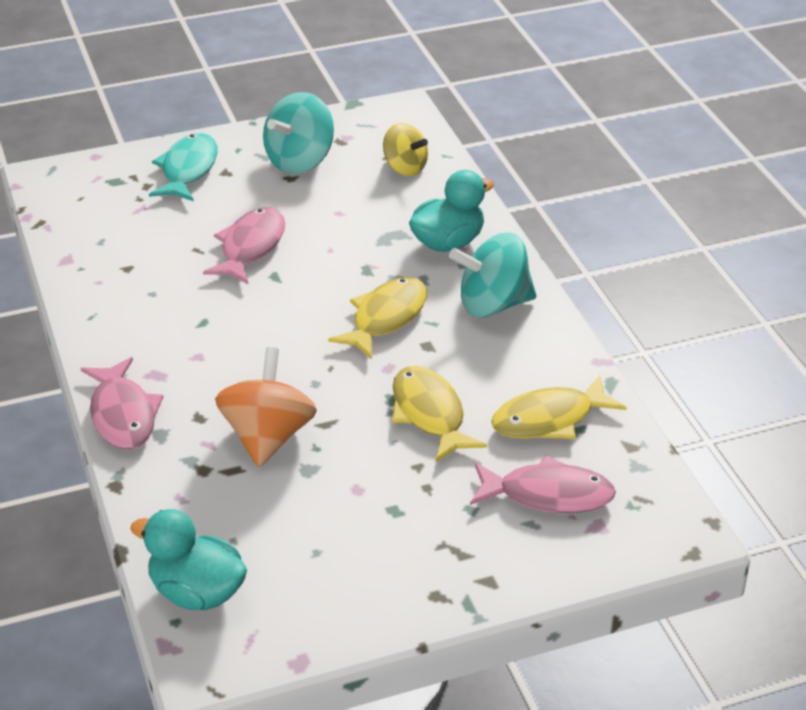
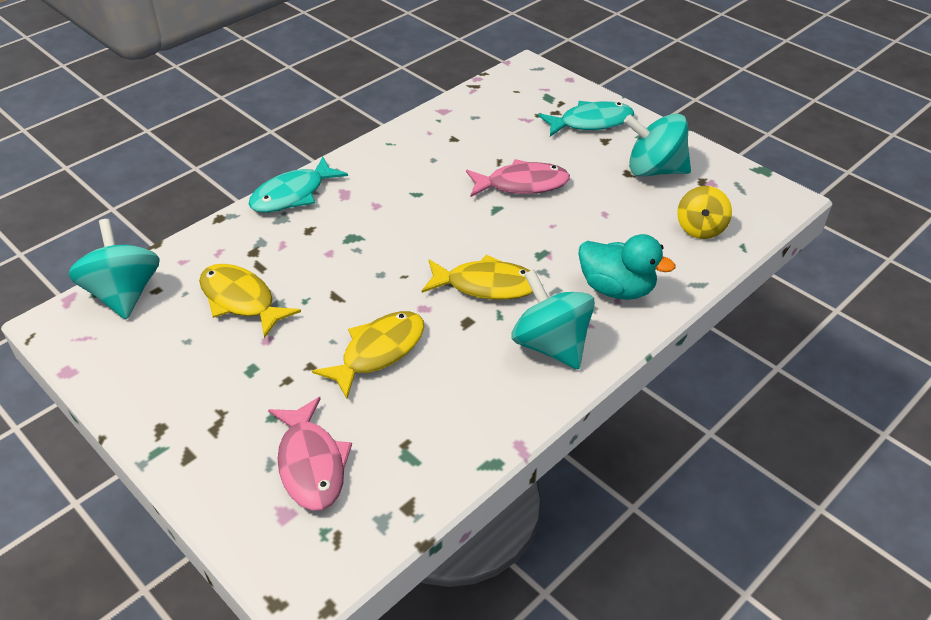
camera: 65 degrees right, 5 degrees up
pink fish [80,357,164,449] -> turquoise fish [249,157,348,213]
turquoise duck [130,509,247,610] -> turquoise spinning top [68,219,160,319]
orange spinning top [215,347,317,467] -> none
yellow fish [491,375,627,439] -> yellow fish moved to [199,264,301,338]

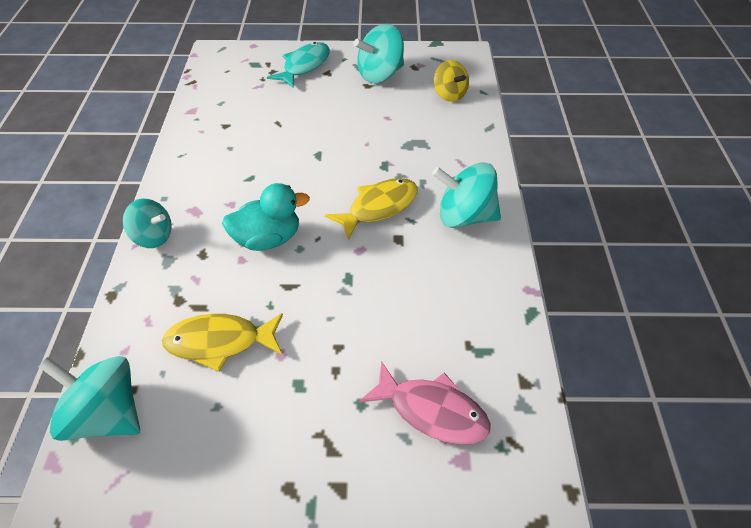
camera: 45 degrees left, 5 degrees up
turquoise fish [249,157,348,213] -> turquoise spinning top [123,199,172,248]
yellow fish [312,311,424,399] -> none
pink fish [466,159,570,197] -> none
turquoise duck [578,234,675,300] -> turquoise duck moved to [222,183,310,251]

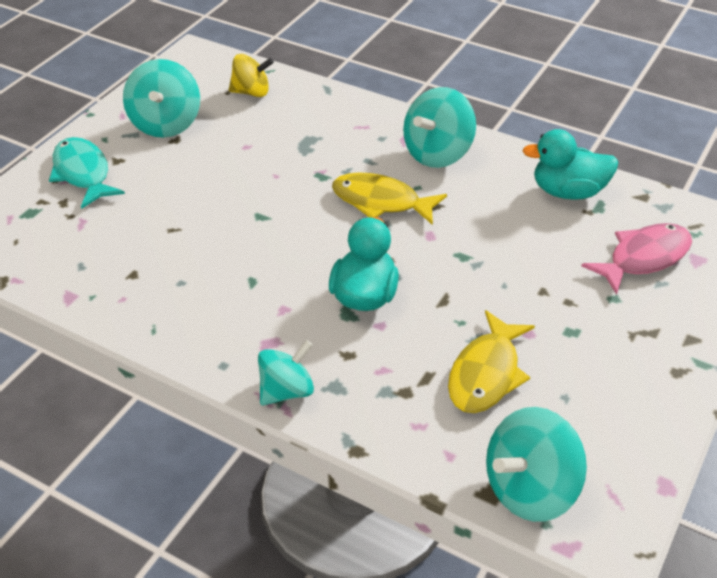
camera: 60 degrees left, 5 degrees down
yellow fish [325,178,418,239] -> yellow fish turned 60 degrees counterclockwise [332,172,447,225]
none -> turquoise duck [522,129,618,200]

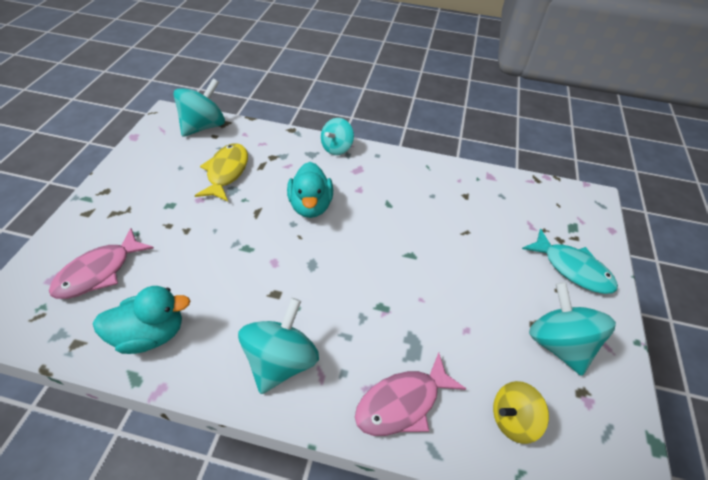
camera: 160 degrees right, 5 degrees up
yellow fish [332,172,447,225] -> none
none -> pink fish [355,352,466,436]

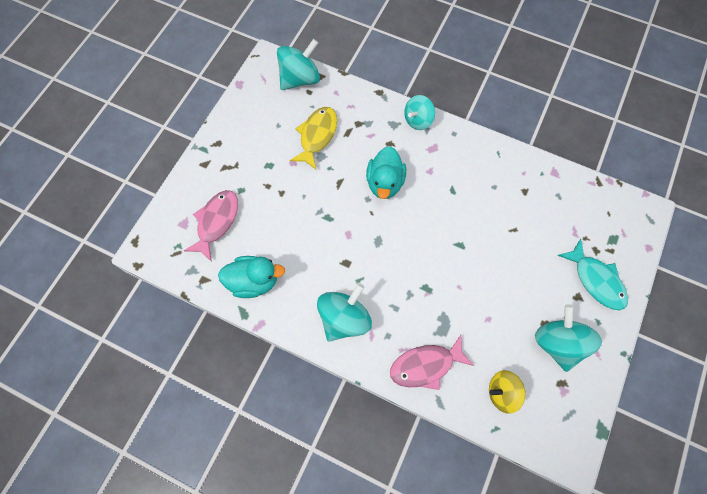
camera: 15 degrees right, 20 degrees up
pink fish [49,228,154,299] -> pink fish turned 150 degrees clockwise [184,190,238,262]

